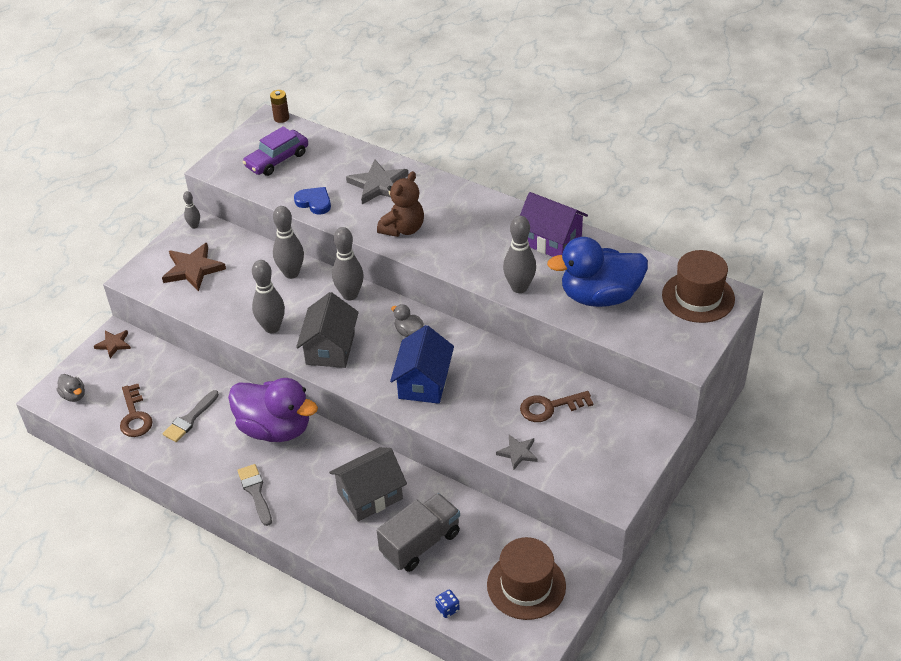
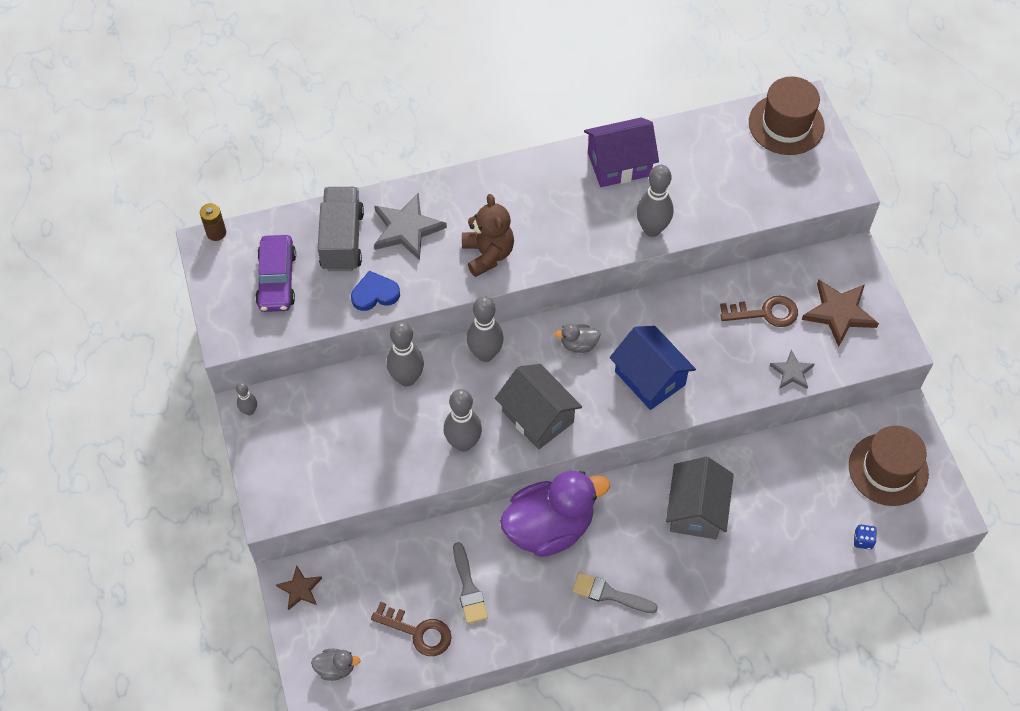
camera: 50 degrees left, 15 degrees up
brown star [162,243,226,291] -> brown star moved to [802,280,879,347]
grey truck [377,493,460,572] -> grey truck moved to [318,187,364,271]
brown key [520,391,593,422] -> brown key turned 120 degrees counterclockwise [720,296,798,327]
blue duck [547,237,648,307] -> none

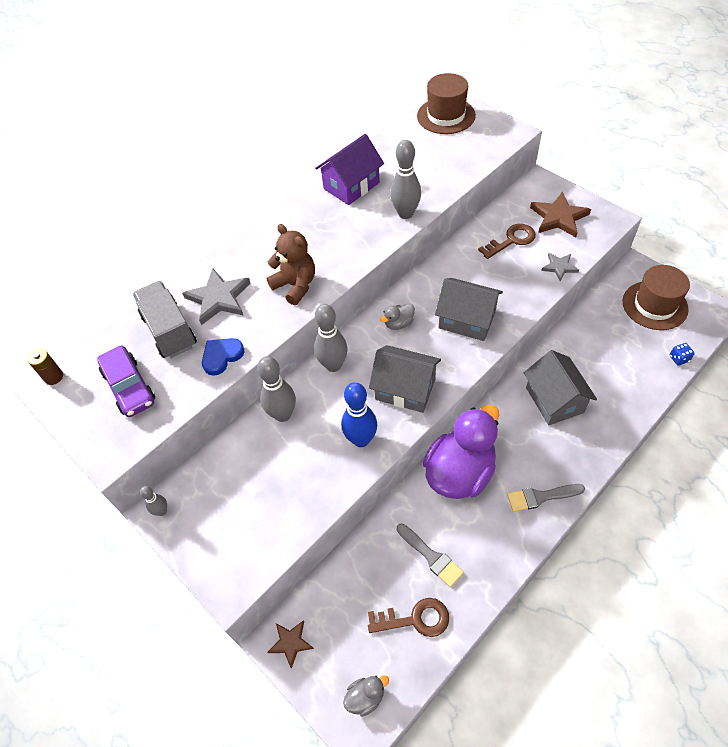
camera: 25 degrees left, 5 degrees down
grey bowling pin [444,389,482,452] -> blue bowling pin [341,382,377,447]
blue house [610,326,696,410] -> grey house [435,278,503,341]

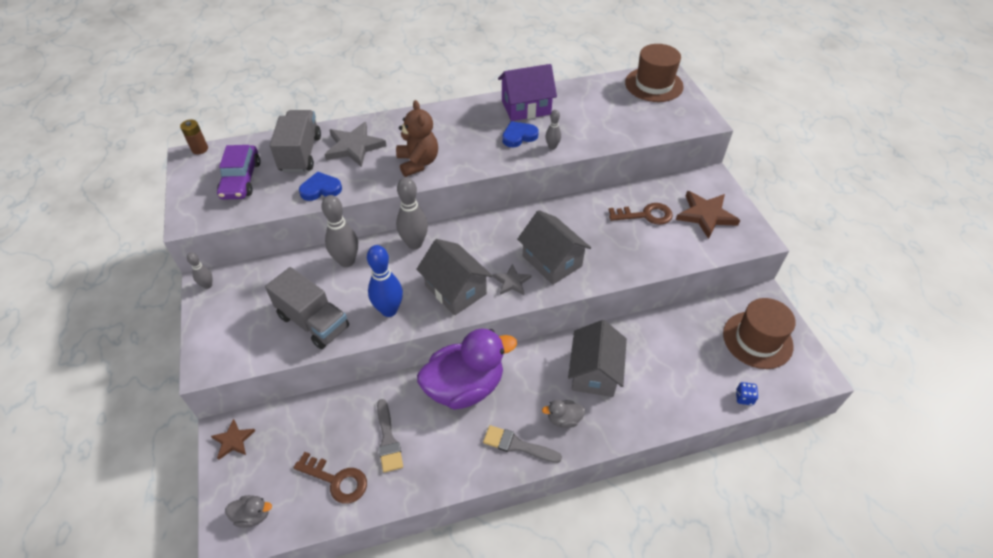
camera: 25 degrees right, 5 degrees down
grey duck [380,303,415,330] -> grey duck moved to [542,400,585,428]
grey bowling pin [390,140,421,219] -> grey bowling pin [545,110,561,150], size x0.53
grey star [541,253,579,281] -> grey star moved to [493,264,531,295]
none -> grey truck [265,267,349,349]
none -> blue heart [502,121,539,147]

